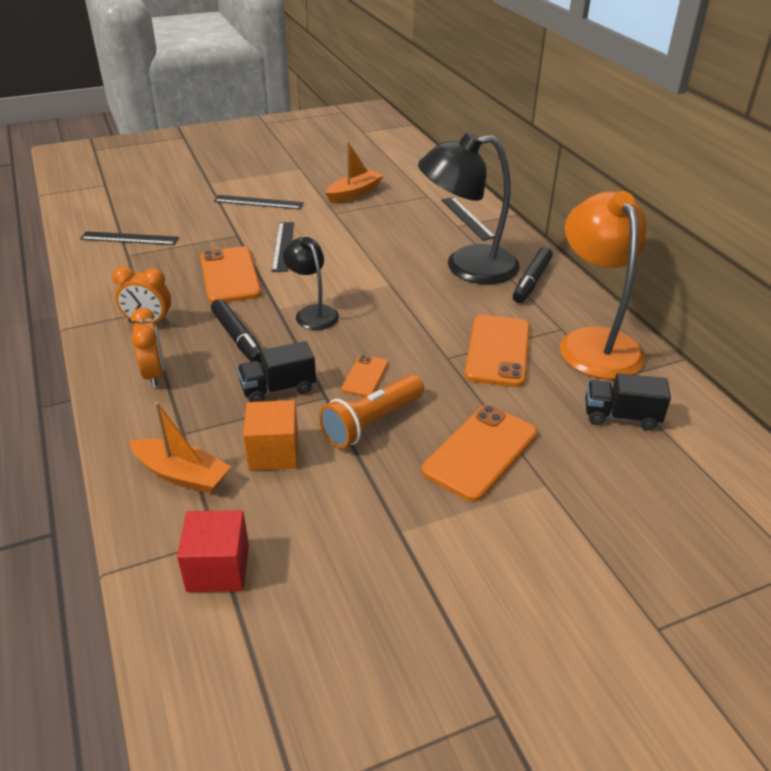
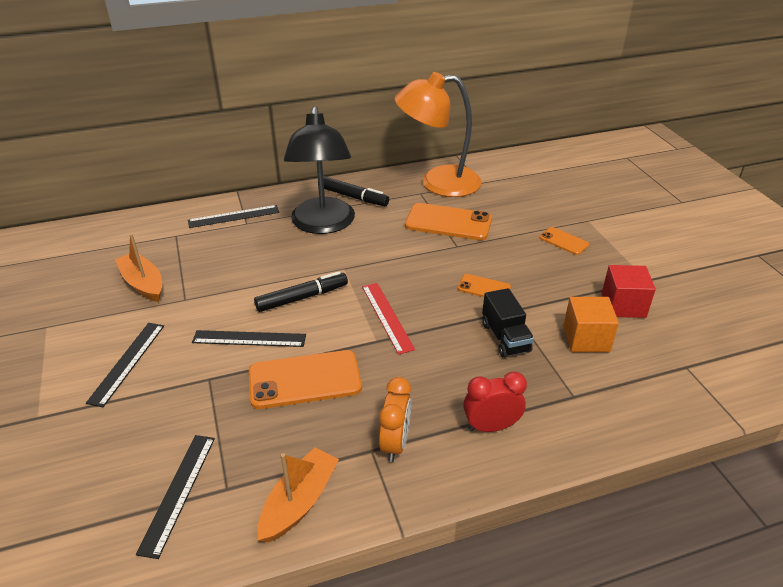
camera: 85 degrees left, 0 degrees up
orange boat [129,402,231,494] -> orange boat moved to [257,447,339,543]
orange clock [131,308,164,388] -> red clock [463,371,527,432]
red cube [177,510,249,592] -> red cube moved to [602,265,656,318]
black marker [211,299,261,364] -> black marker moved to [254,271,348,312]
black lamp [283,237,339,330] -> red ruler [362,283,415,355]
orange flashlight [319,375,424,448] -> none
orange phone [422,405,537,502] -> orange phone [539,227,589,255], size x0.53
black truck [585,373,671,431] -> none

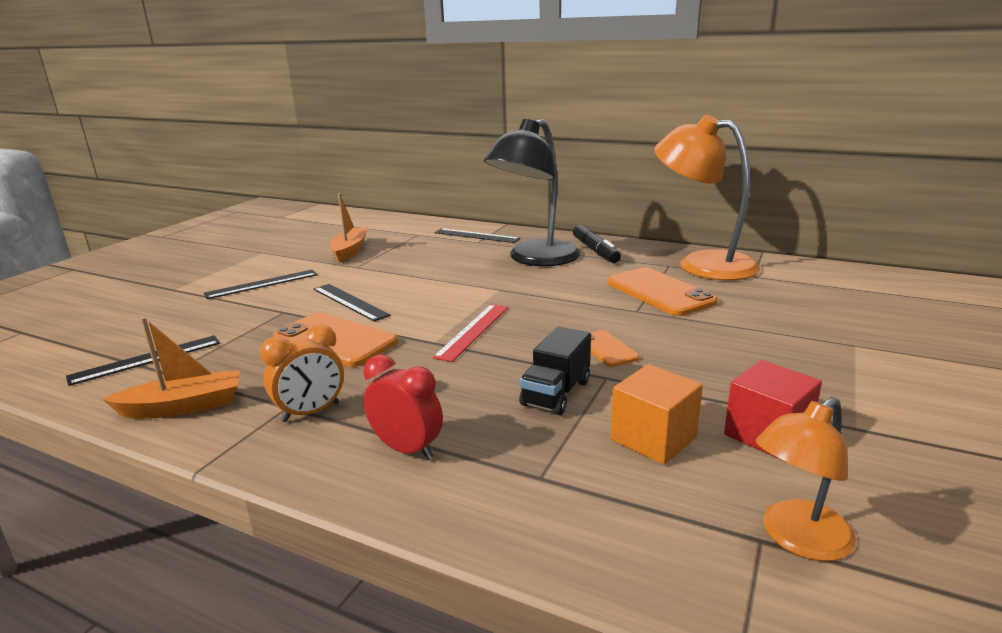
camera: 45 degrees right, 15 degrees down
black marker [254,271,348,312] -> none
orange phone [539,227,589,255] -> none
none -> orange lamp [755,397,856,561]

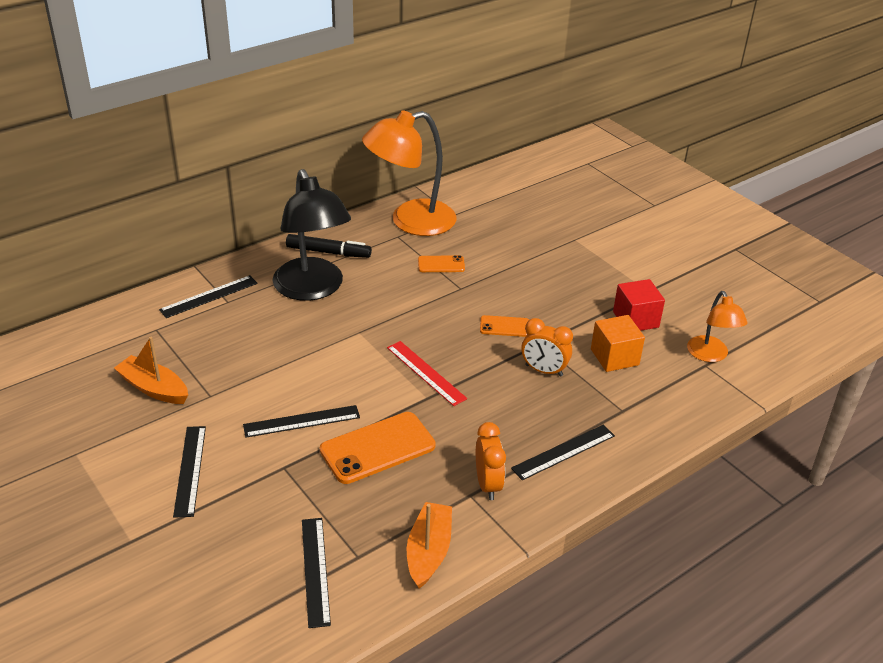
camera: 65 degrees left, 15 degrees up
red clock [363,355,443,460] -> black ruler [511,425,615,480]
black truck [519,326,591,415] -> orange clock [521,318,573,377]
orange phone [607,267,718,316] -> orange phone [418,255,465,272], size x0.53

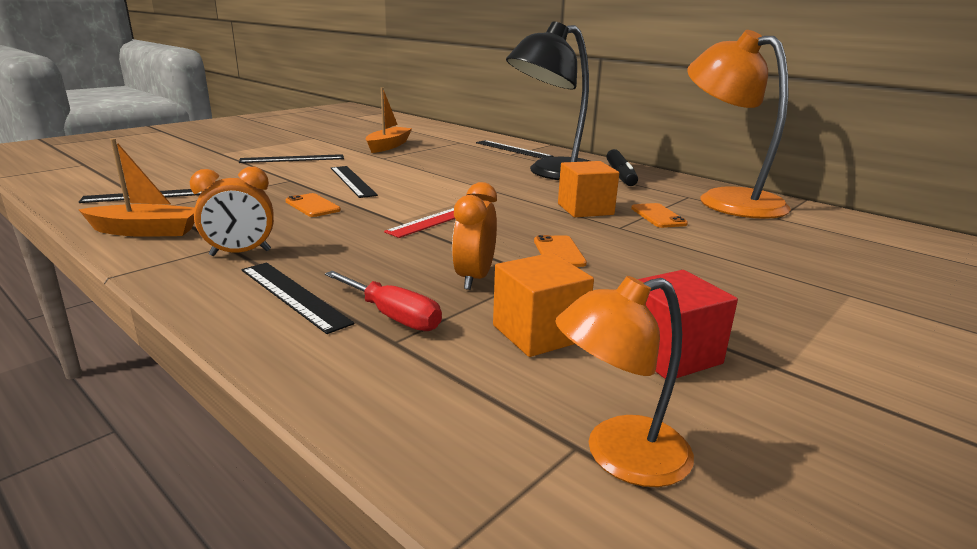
camera: 80 degrees right, 15 degrees down
orange phone [320,412,436,484] -> orange phone [285,193,341,217], size x0.53
none -> red screwdriver [325,271,442,331]
none -> orange cube [558,161,619,217]

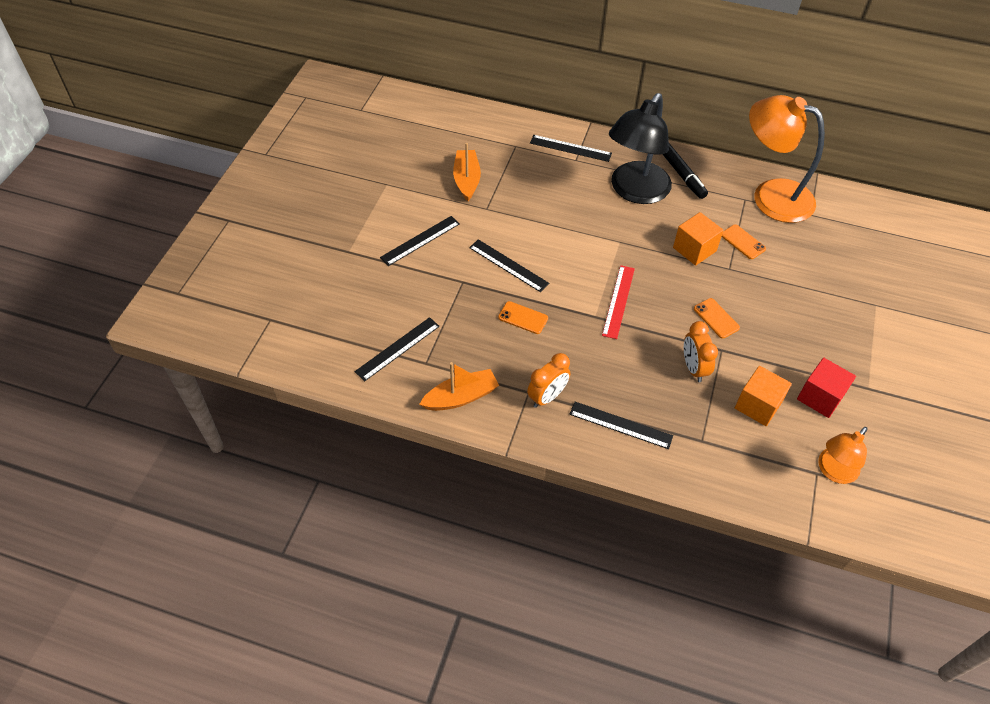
camera: 25 degrees left, 30 degrees up
red screwdriver [325,271,442,331] -> none

